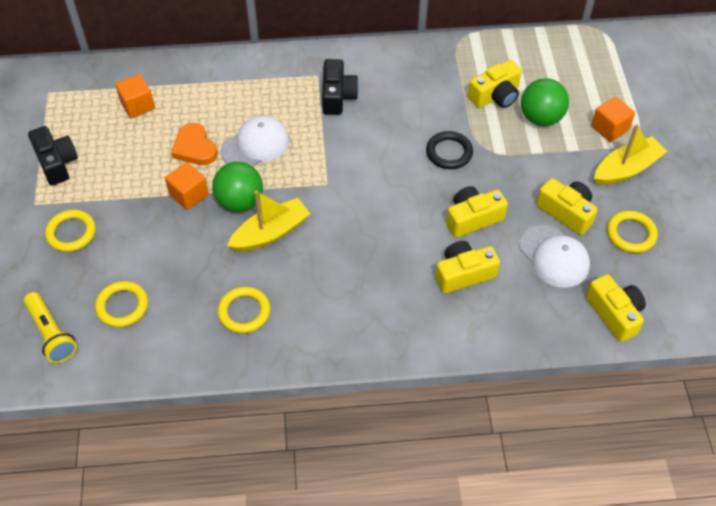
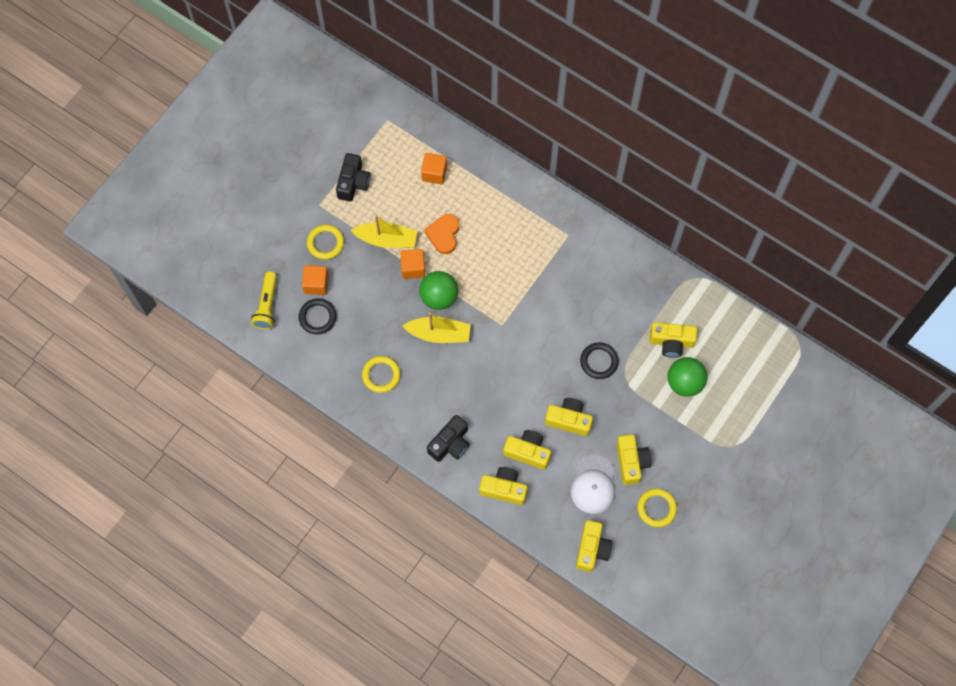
camera: 40 degrees right, 15 degrees up
yellow ring [95,281,148,327] -> black ring [299,298,337,334]
white cap [221,116,289,166] -> none
black camera [322,59,359,115] -> black camera moved to [427,415,470,462]
orange cube [591,97,635,142] -> orange cube moved to [302,265,329,295]
yellow boat [594,124,667,185] -> yellow boat moved to [351,215,417,248]
none -> yellow camera [479,467,528,505]

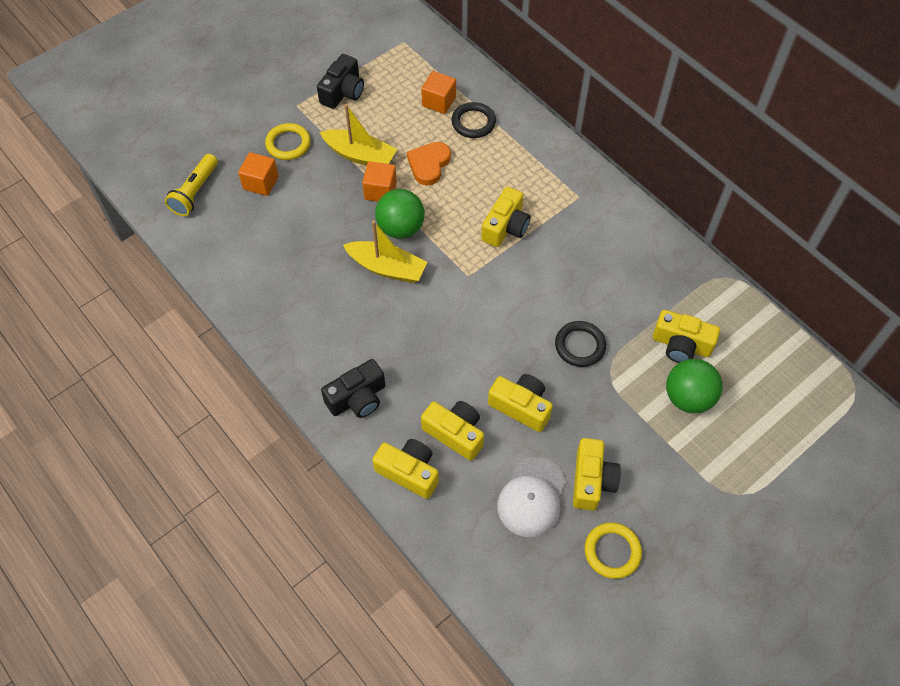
camera: 15 degrees right, 10 degrees down
black ring [299,298,337,334] -> black ring moved to [451,102,496,138]
yellow ring [362,356,400,393] -> none
yellow camera [576,520,612,572] -> yellow camera moved to [481,186,530,247]

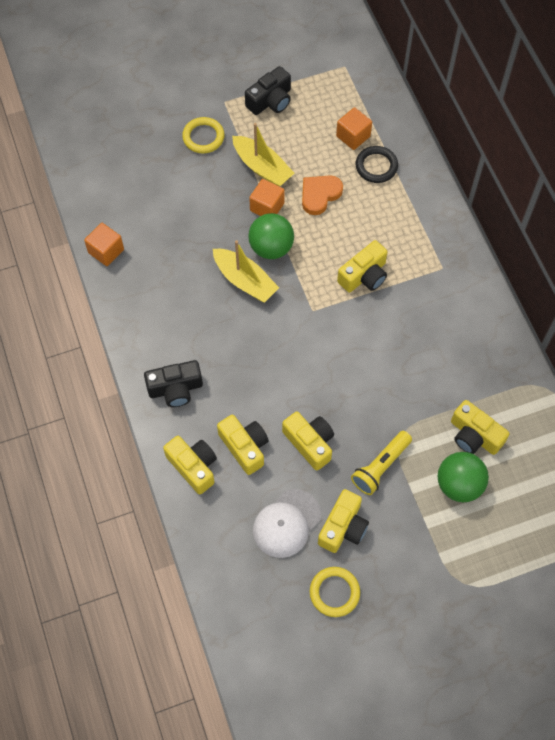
camera: 20 degrees right, 5 degrees up
yellow flashlight [165,154,218,216] -> yellow flashlight moved to [351,431,412,495]
orange cube [238,152,279,196] -> orange cube moved to [84,223,124,266]
black ring [555,321,606,367] -> none

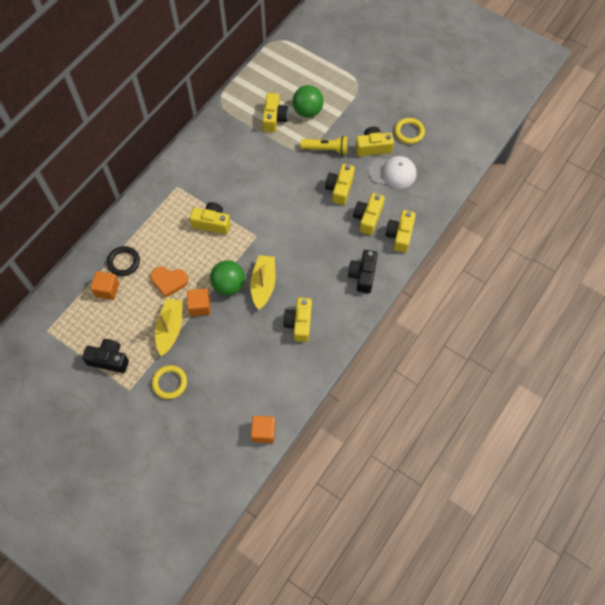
camera: 125 degrees left, 0 degrees up
orange cube [84,223,124,266] -> orange cube moved to [251,416,276,443]
black camera [144,360,203,407] -> black camera turned 120 degrees counterclockwise [348,250,378,293]
none -> yellow camera [283,298,312,342]

